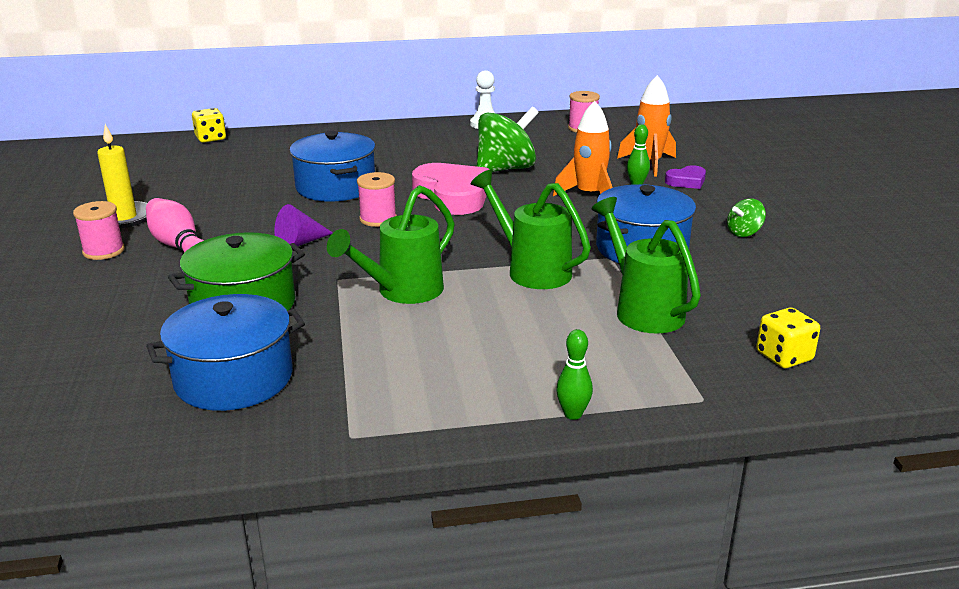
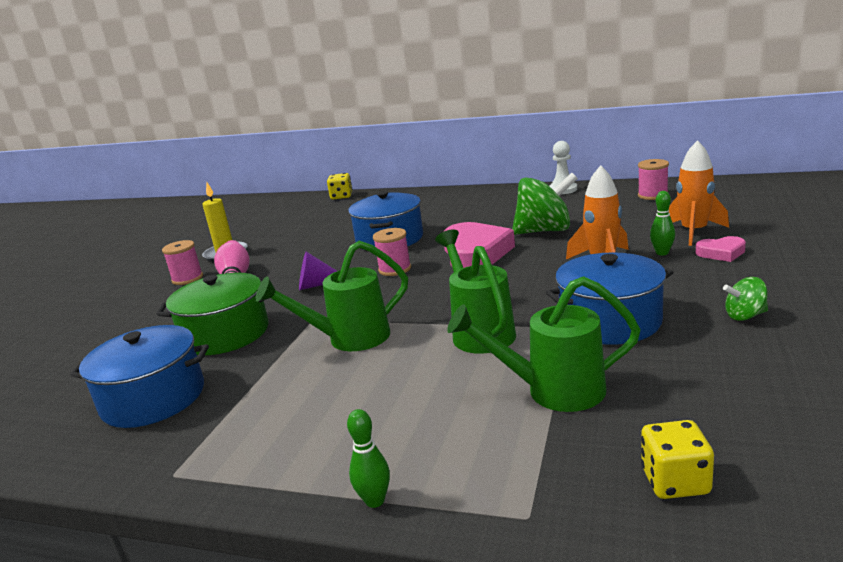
camera: 30 degrees right, 5 degrees down
green watering can [592,197,701,334] -> green watering can turned 90 degrees counterclockwise [447,276,641,412]
purple heart [665,165,706,189] -> pink heart [696,236,746,262]

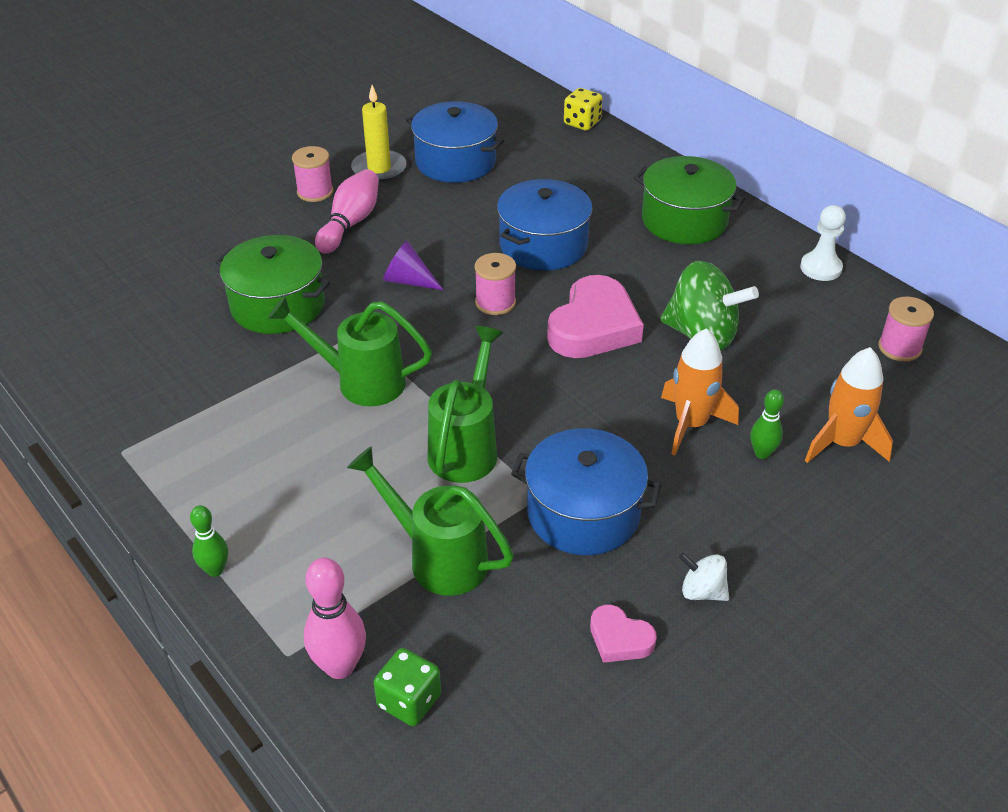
camera: 30 degrees right, 20 degrees up
blue pot [70,325,209,428] -> blue pot moved to [406,101,504,183]
yellow dice [641,420,714,499] -> green dice [374,648,441,726]
pink heart [696,236,746,262] -> pink heart moved to [590,605,657,663]
green spinning top [723,277,768,321] -> white spinning top [679,553,729,601]
none -> pink bowling pin [304,558,366,679]
none -> green pot [634,156,745,244]

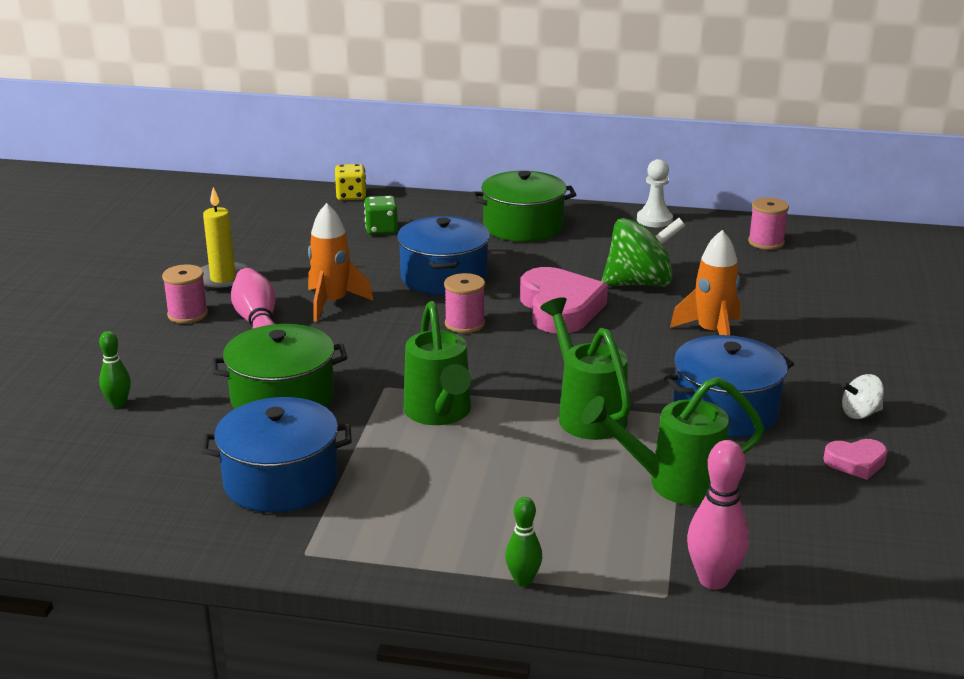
camera: 40 degrees left, 15 degrees down
green watering can [268,296,432,406] -> green watering can turned 75 degrees counterclockwise [403,301,471,425]
green dice [374,648,441,726] -> green dice moved to [364,196,398,235]
purple cone [383,241,443,290] -> none
blue pot [406,101,504,183] -> blue pot moved to [202,397,352,513]
green bowling pin [750,389,784,459] -> green bowling pin moved to [99,331,131,408]
orange rocket [805,347,893,463] -> orange rocket moved to [308,203,373,322]

